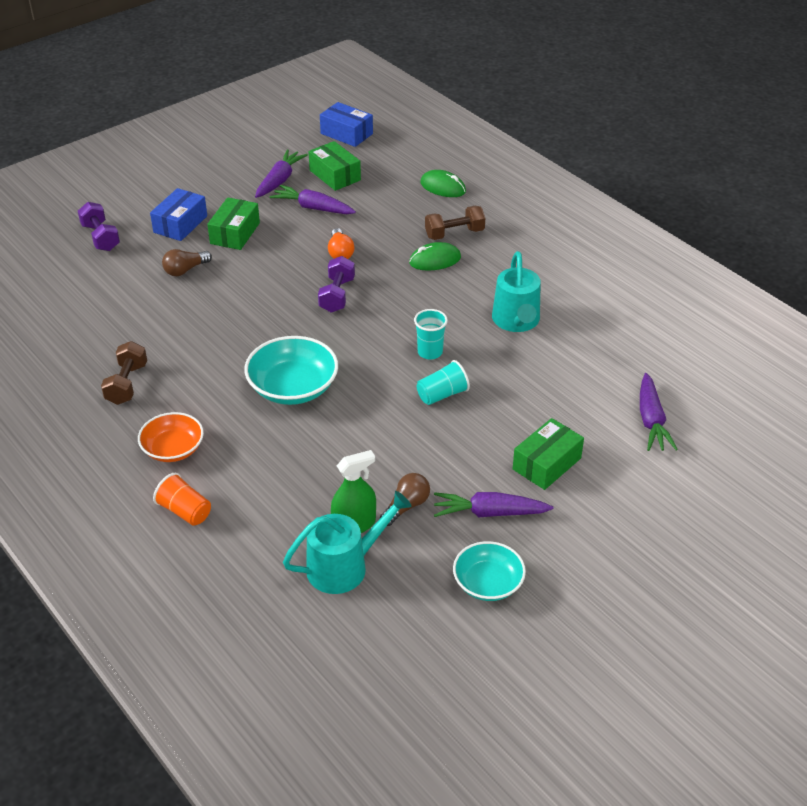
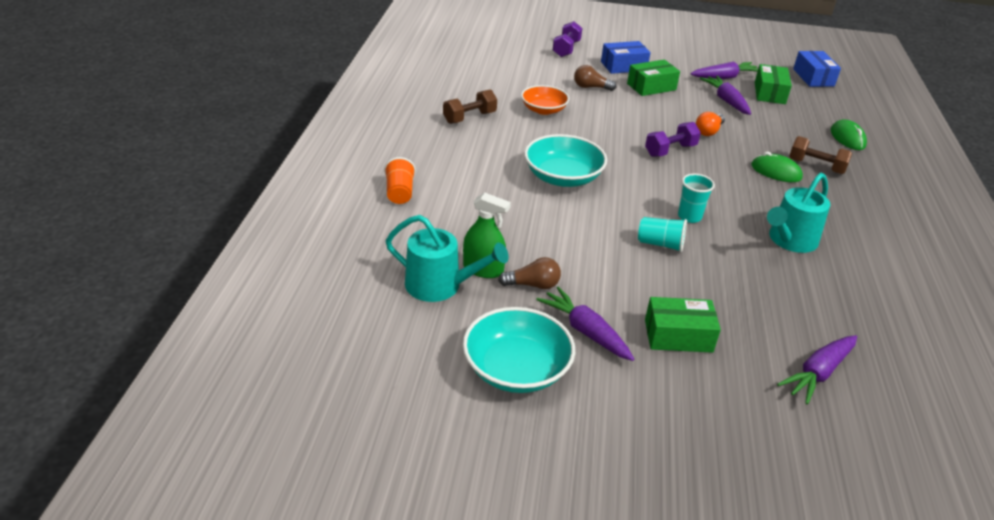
camera: 45 degrees right, 5 degrees down
orange bowl [138,412,204,462] -> orange bowl moved to [521,85,569,115]
turquoise bowl [453,541,526,601] -> turquoise bowl [463,307,575,393], size x1.50

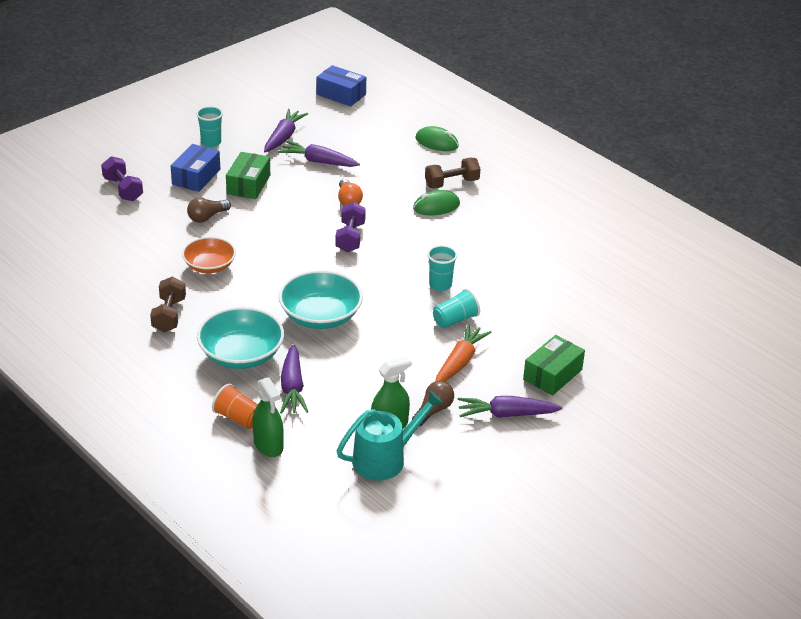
camera: 50 degrees left, 0 degrees up
turquoise bowl [463,307,575,393] -> turquoise bowl moved to [197,307,284,369]
green box [755,64,792,104] -> none
turquoise watering can [767,173,830,253] -> none
purple carrot [777,335,857,404] -> purple carrot moved to [280,344,308,414]
none -> turquoise cup [196,106,223,147]
none -> green spray bottle [252,377,284,457]
none -> orange carrot [436,324,492,382]

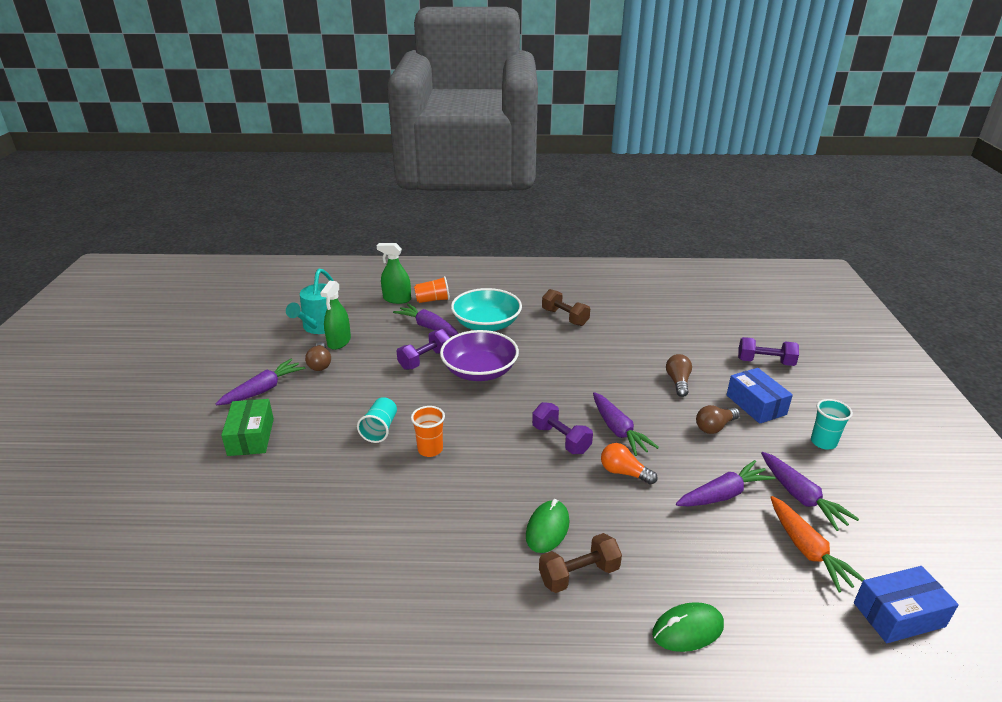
camera: 135 degrees right, 5 degrees down
orange bowl [182,237,236,273] -> none
green box [226,152,270,199] -> brown light bulb [696,405,740,434]
turquoise bowl [279,270,363,329] -> purple bowl [440,330,519,381]
brown dumbbell [425,158,481,188] -> brown dumbbell turned 45 degrees clockwise [539,533,622,593]
turquoise cup [427,245,458,291] -> orange cup [411,406,445,457]
orange carrot [436,324,492,382] -> orange carrot moved to [770,496,865,592]
none -> purple dumbbell [397,329,450,370]
none -> purple carrot [593,392,659,456]

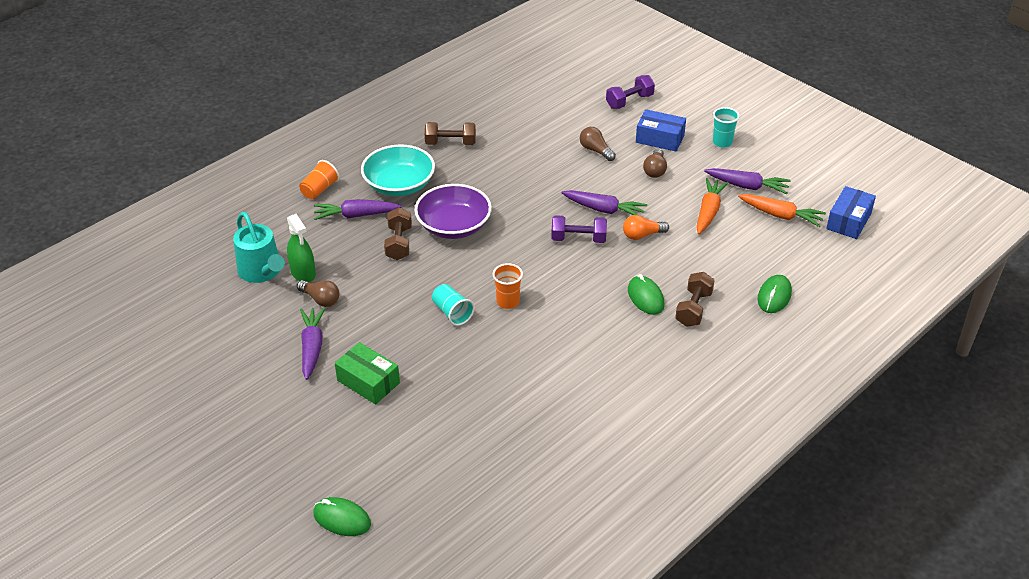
camera: 45 degrees left, 10 degrees up
green spray bottle [377,243,411,304] -> none
purple dumbbell [397,329,450,370] -> brown dumbbell [384,207,412,260]
purple carrot [676,460,776,507] -> orange carrot [696,178,729,234]
none -> green mouse [313,497,371,536]

